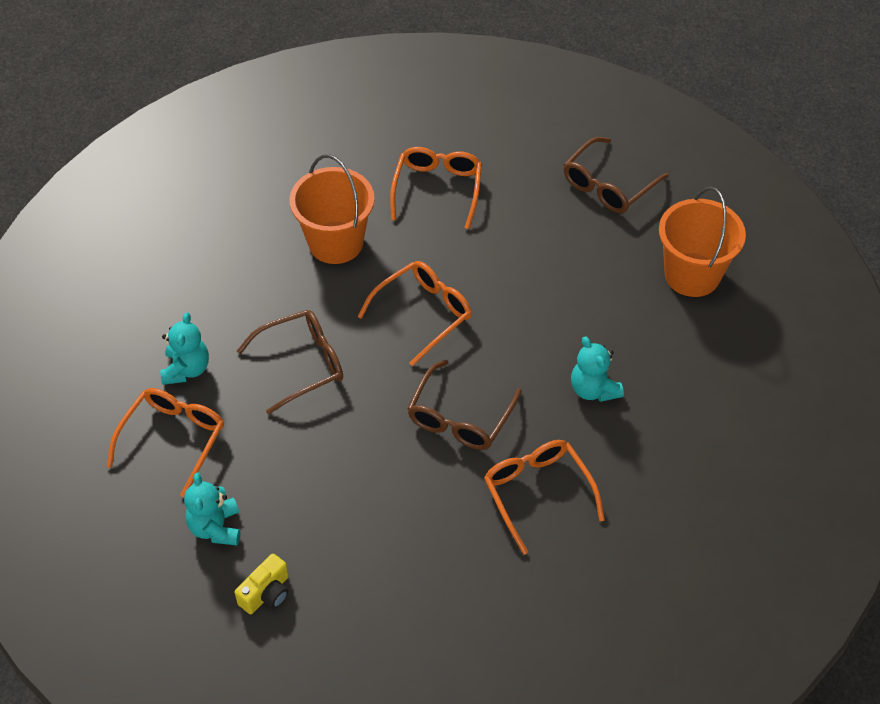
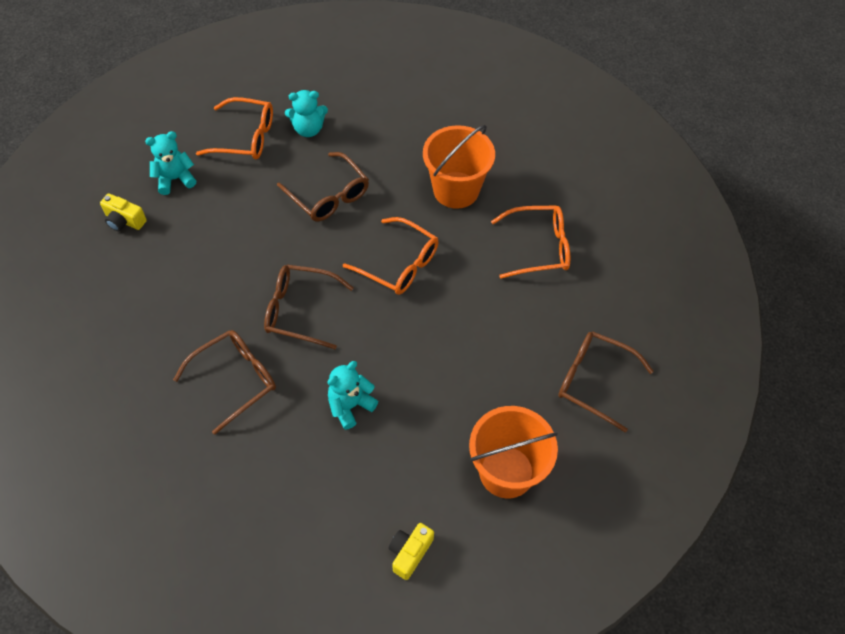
camera: 75 degrees right, 5 degrees up
orange glasses [484,440,605,555] -> brown glasses [173,330,276,435]
none -> yellow camera [388,523,434,580]

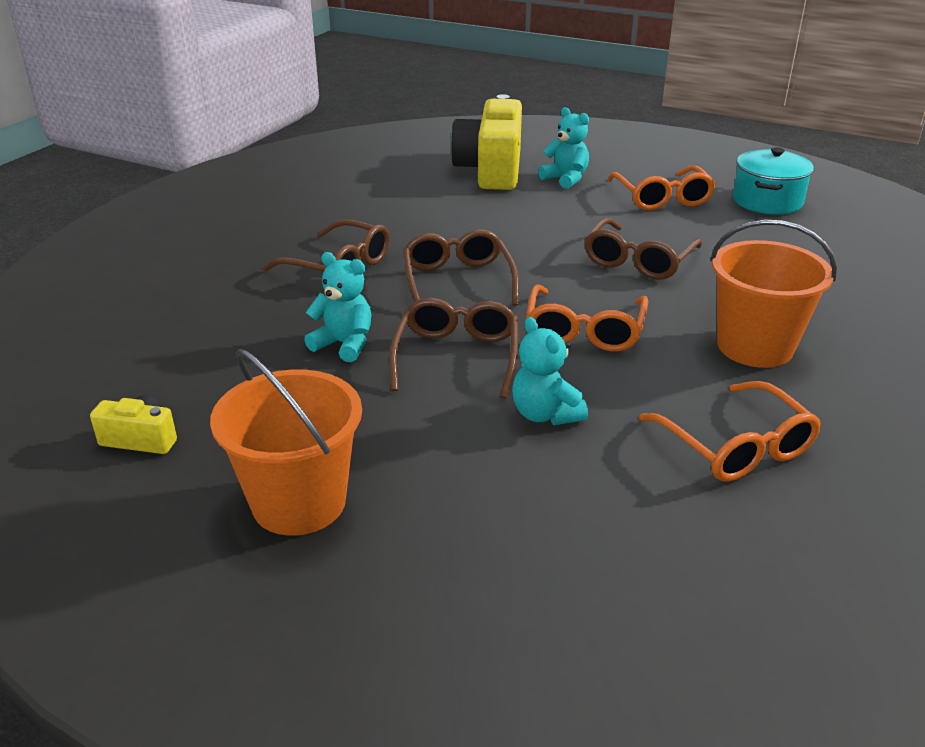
camera: 70 degrees right, 25 degrees down
yellow camera [100,193,147,231] -> yellow camera [451,94,522,190], size x2.27
turquoise teddy bear [285,90,328,137] -> turquoise teddy bear moved to [512,317,588,425]
brown glasses [558,331,654,432] -> brown glasses moved to [389,298,518,399]
none -> turquoise pot [733,147,814,214]

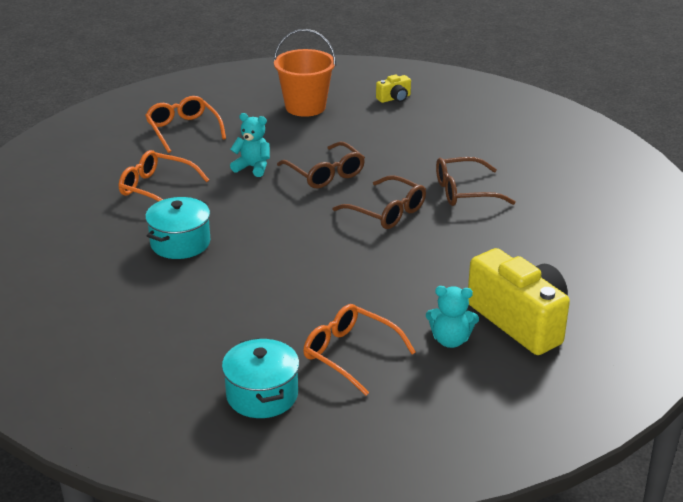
camera: 140 degrees right, 0 degrees up
turquoise teddy bear [304,252,371,362] -> none
orange glasses [526,285,649,351] -> orange glasses moved to [145,96,226,153]
brown glasses [585,218,702,280] -> none
orange bucket [710,220,837,368] -> turquoise pot [145,197,211,259]

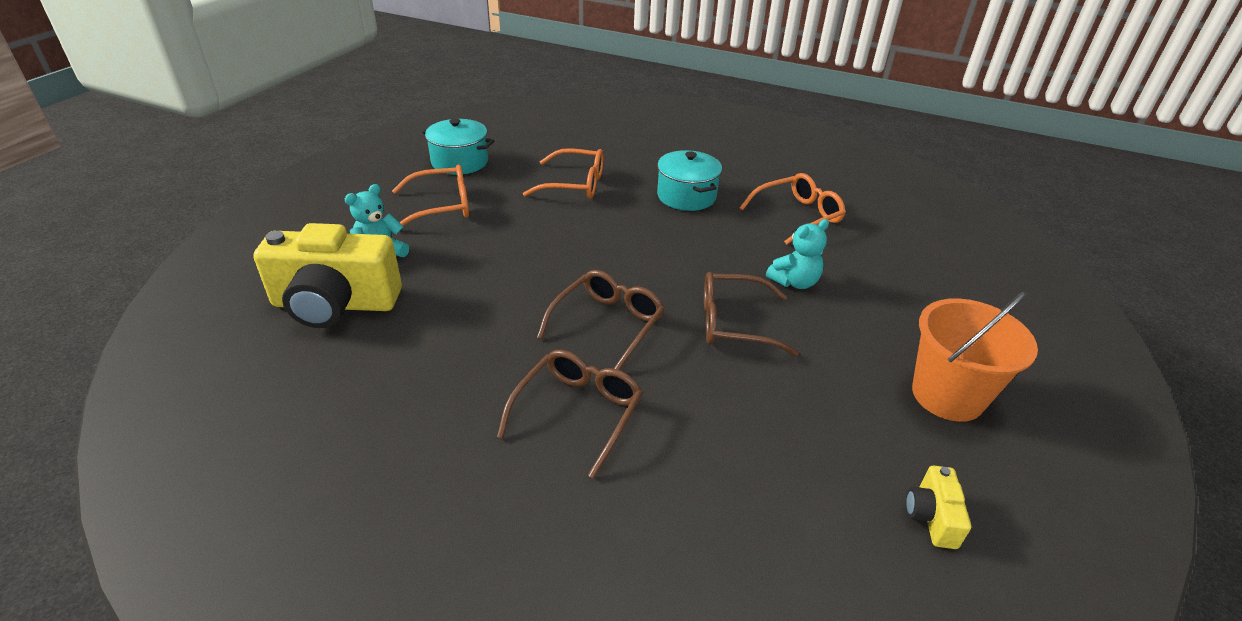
camera: 125 degrees right, 5 degrees up
orange glasses [145,96,226,153] -> orange glasses moved to [523,148,604,199]
brown glasses [332,175,426,229] -> brown glasses turned 135 degrees clockwise [537,270,665,370]

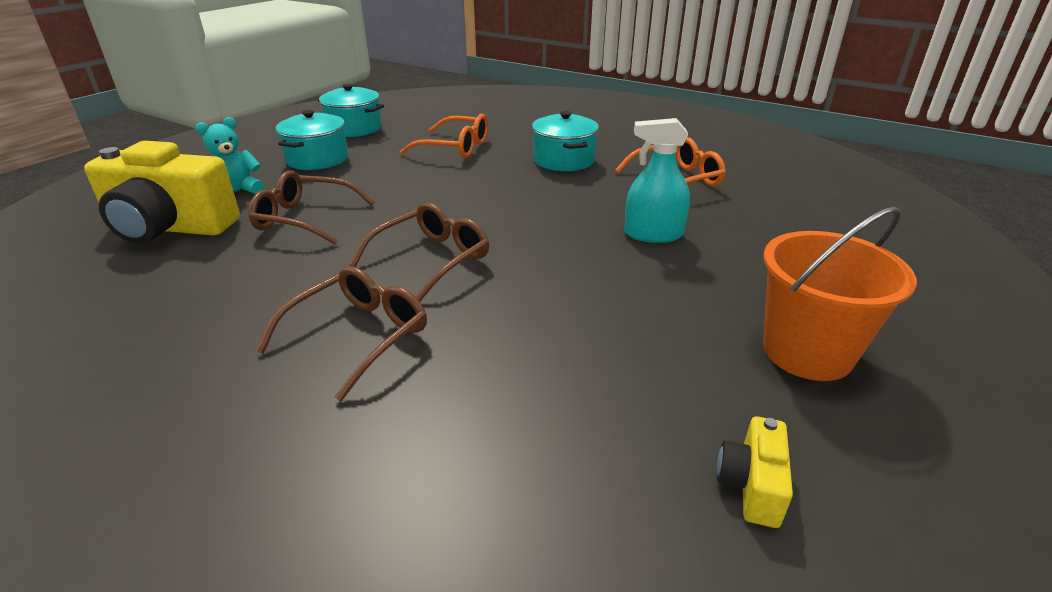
camera: 10 degrees right, 5 degrees down
orange glasses [392,164,469,226] -> turquoise pot [276,110,348,170]
brown glasses [704,272,799,356] -> brown glasses moved to [248,171,374,245]
turquoise teddy bear [766,219,829,289] -> turquoise spray bottle [624,118,690,243]

